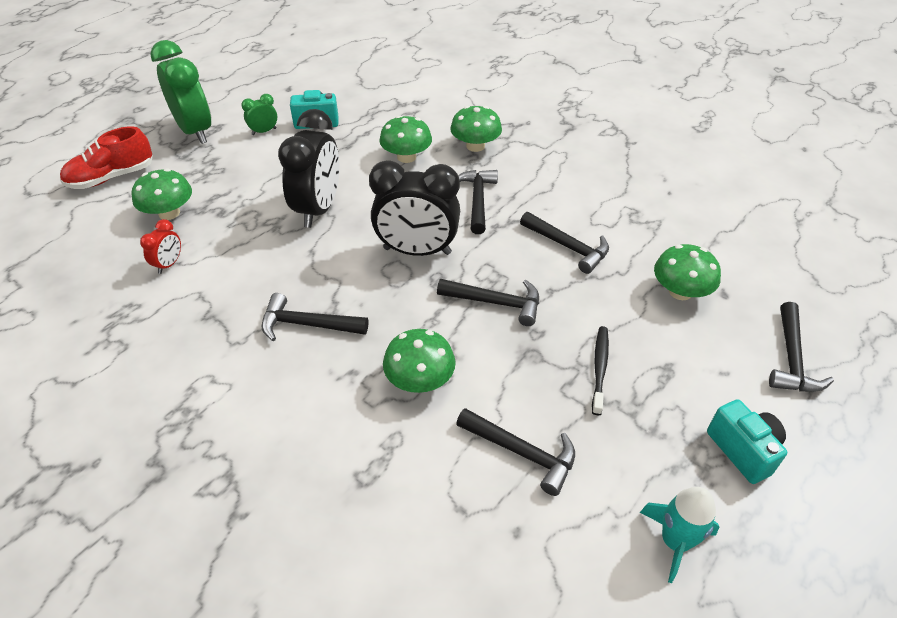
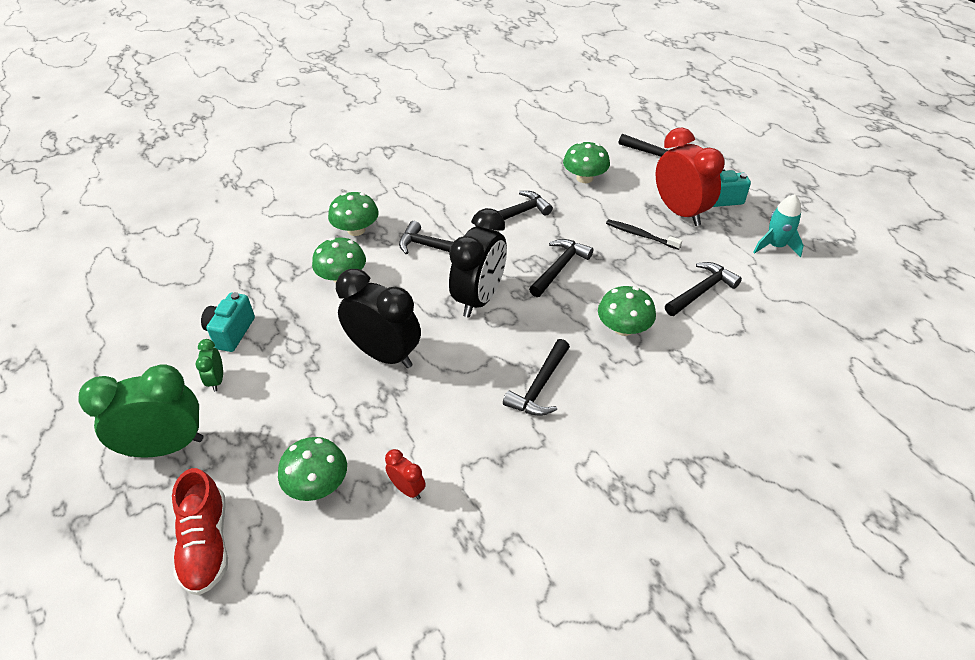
camera: 70 degrees left, 0 degrees up
none -> red clock [656,127,724,226]

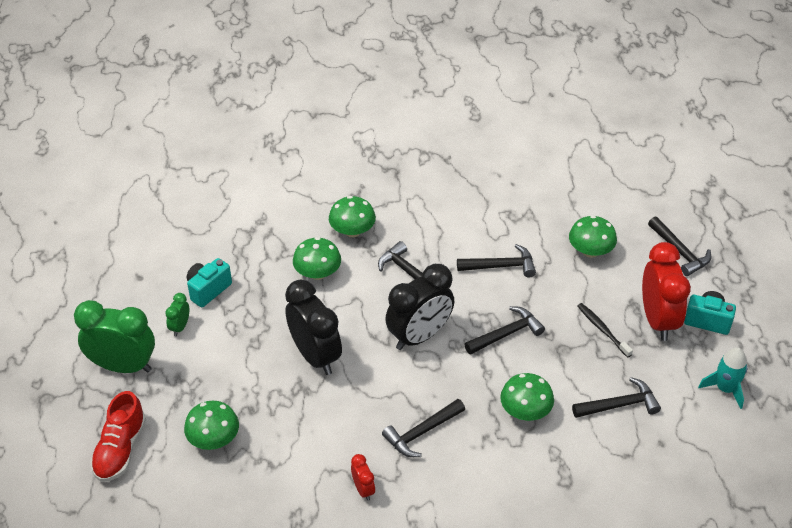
camera: 25 degrees right, 0 degrees up
red clock [385,449,426,499] -> red clock moved to [351,454,375,501]

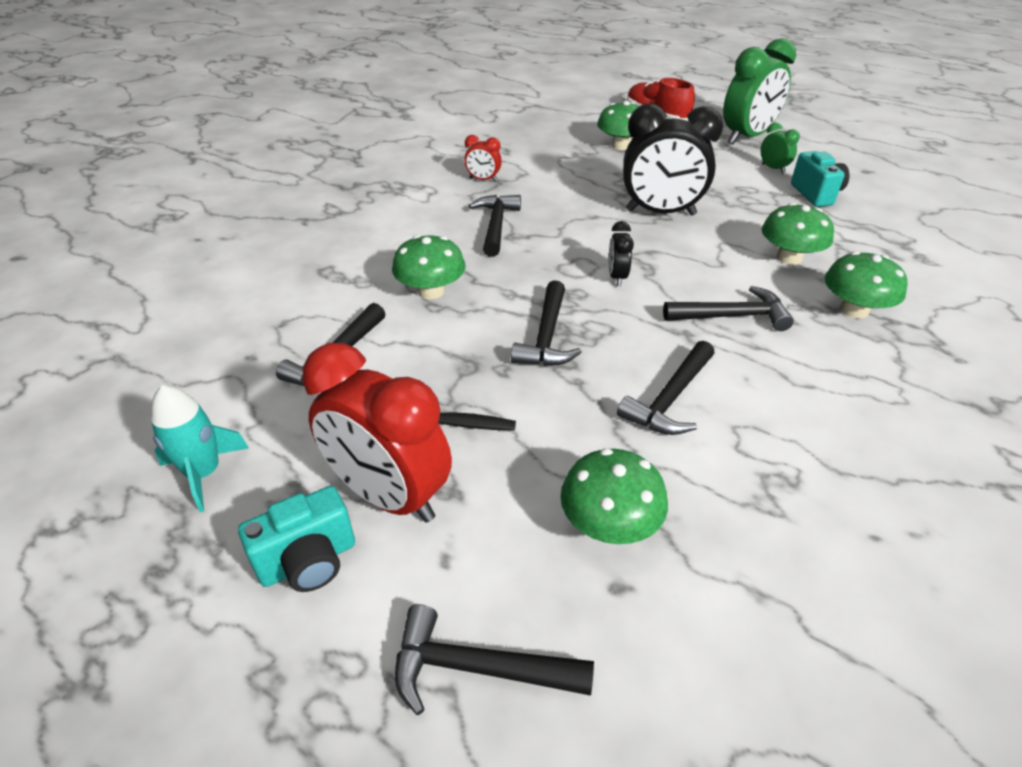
camera: 130 degrees right, 5 degrees down
black clock [385,264,454,350] -> black clock [609,221,634,286], size x0.45

